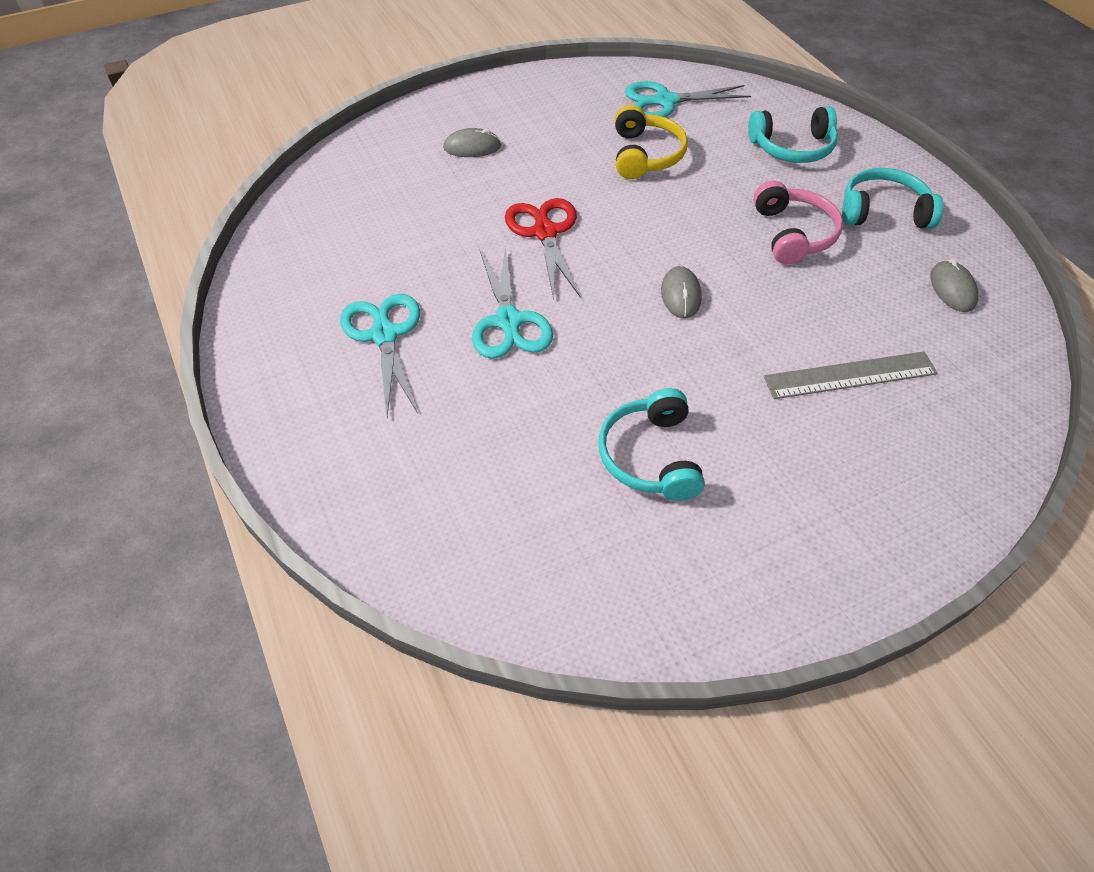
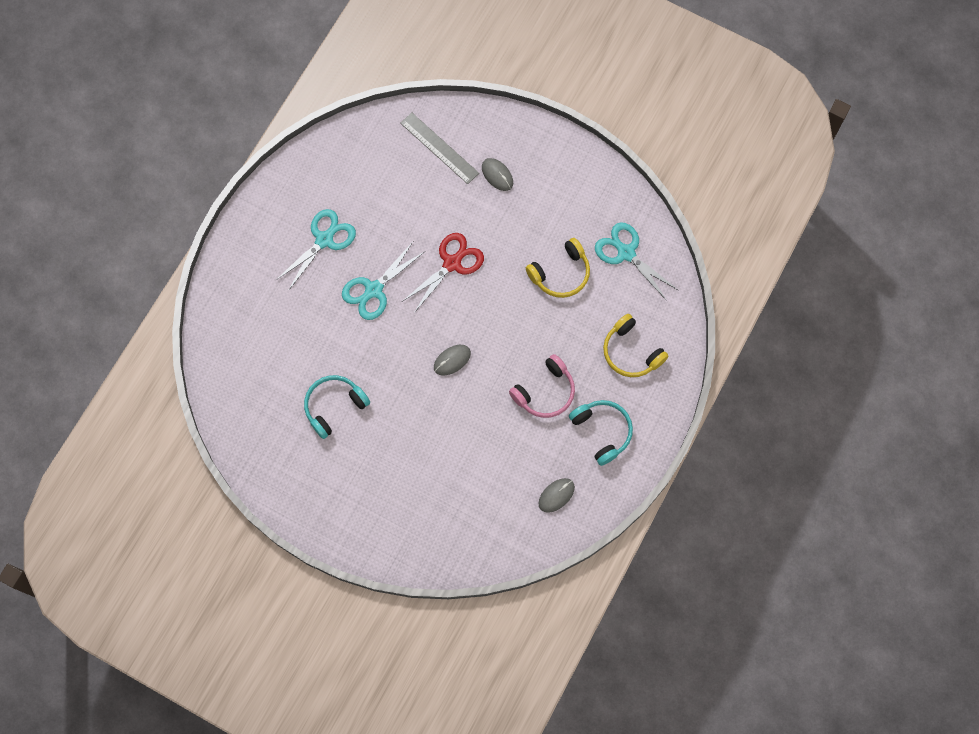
camera: 55 degrees right, 20 degrees up
turquoise headphones [748,106,838,163] -> yellow headphones [603,314,668,377]
grey ruler [764,351,938,399] -> grey ruler moved to [400,113,479,184]

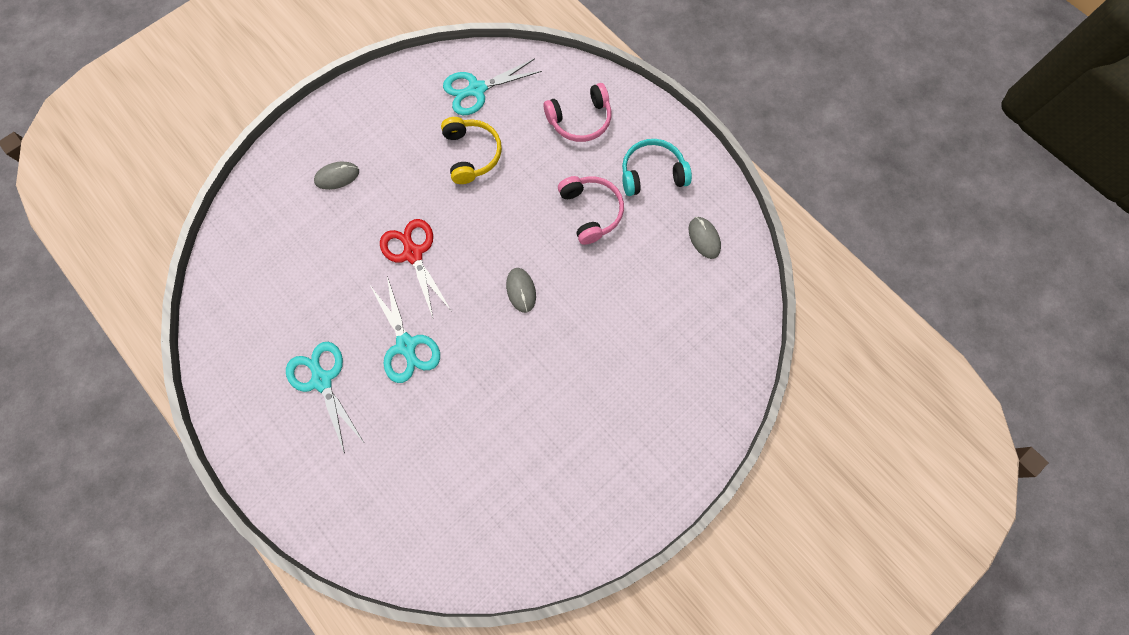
camera: 70 degrees left, 0 degrees up
turquoise headphones [304,375,370,439] -> none
grey ruler [400,113,479,184] -> none
yellow headphones [603,314,668,377] -> pink headphones [544,83,611,142]

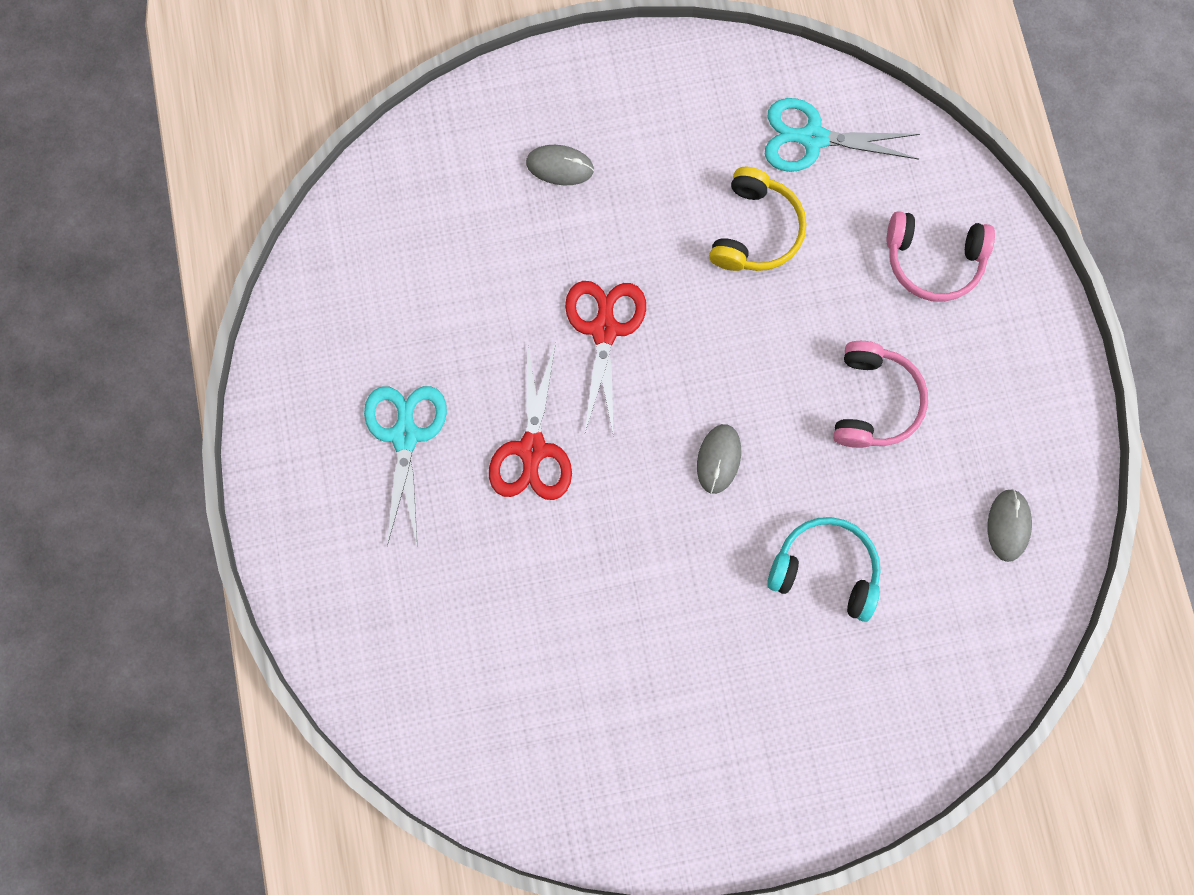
camera: 30 degrees right, 5 degrees up
turquoise scissors [369,276,440,383] -> red scissors [489,342,572,500]
turquoise headphones [622,139,692,196] -> turquoise headphones moved to [767,517,881,622]

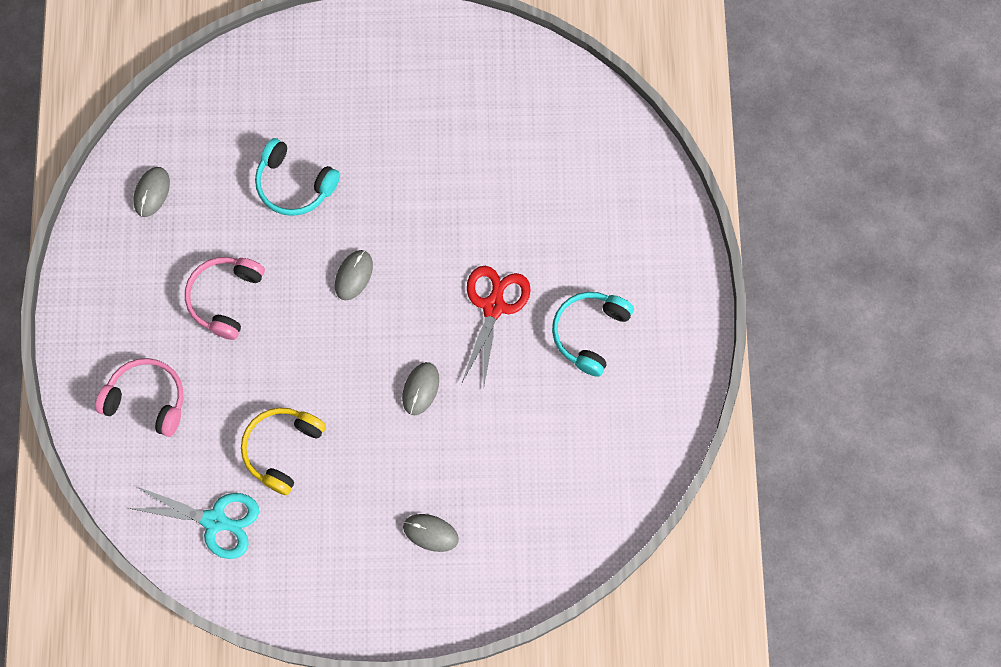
camera: 170 degrees left, 5 degrees down
turquoise scissors [364,386,447,546] -> turquoise headphones [552,292,634,377]
red scissors [565,281,646,437] -> grey mouse [402,362,439,415]

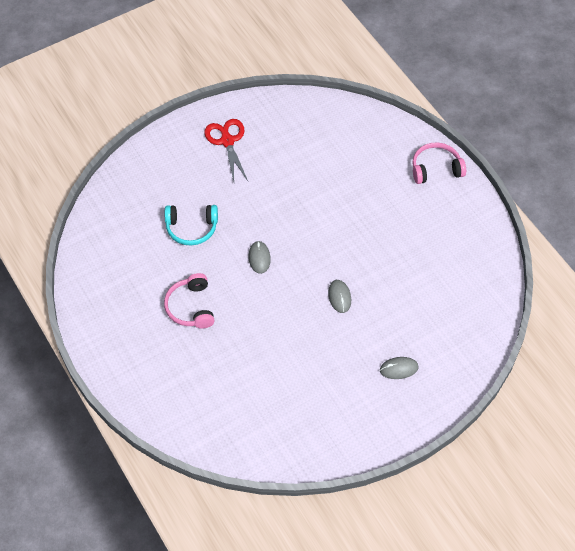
camera: 30 degrees left, 15 degrees down
pink headphones [95,358,183,437] -> pink headphones moved to [412,142,466,184]
turquoise scissors [129,486,259,559] -> none
grey mouse [133,167,170,217] -> none
yellow headphones [241,407,326,495] -> none
red scissors [461,266,531,390] -> red scissors moved to [204,119,248,182]
turquoise headphones [552,292,634,377] -> none

